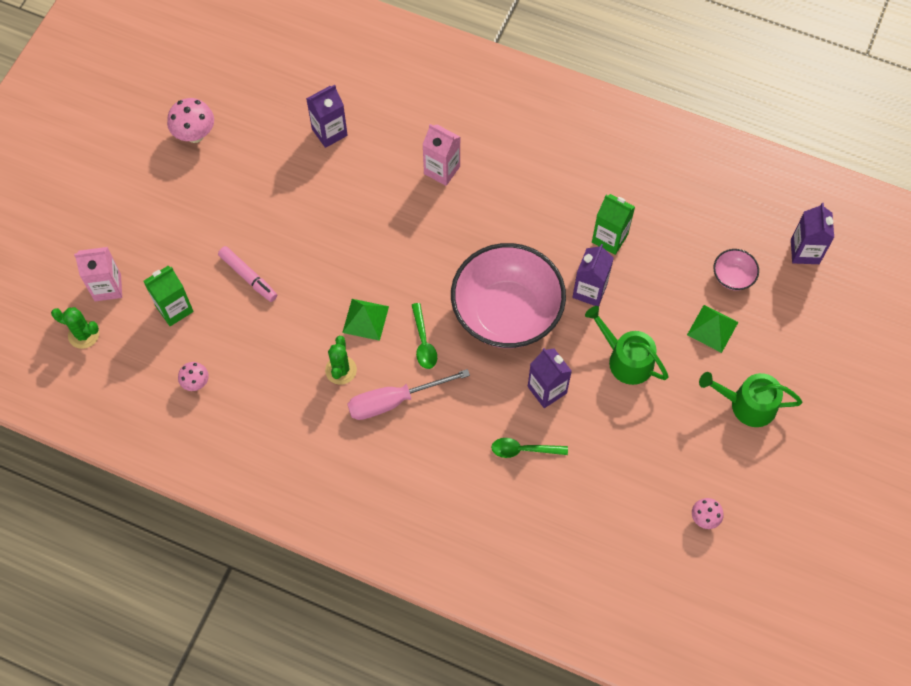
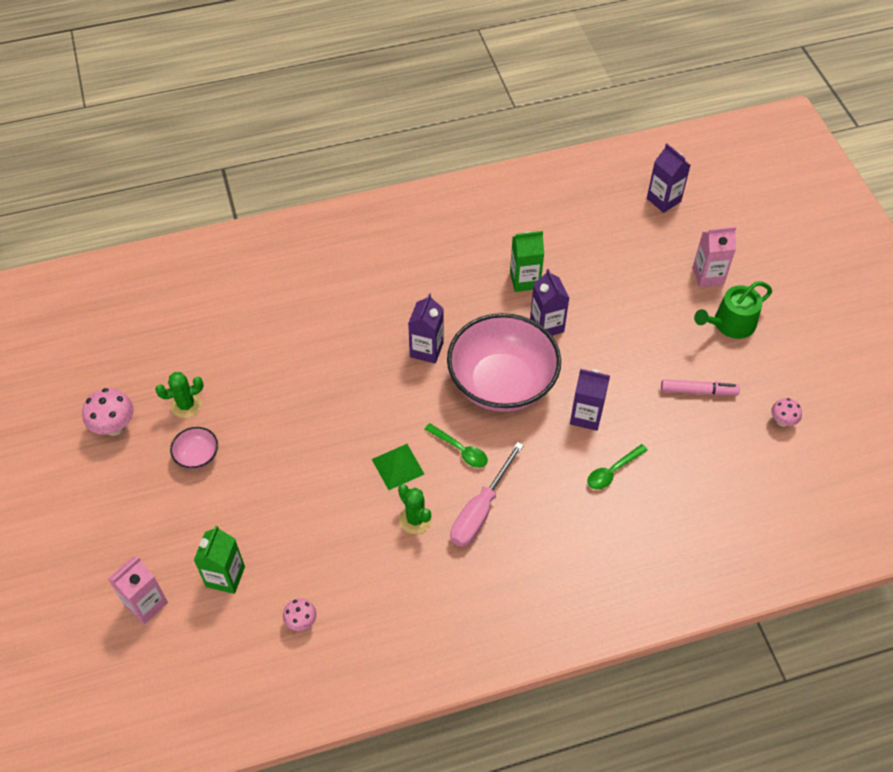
camera: 40 degrees left, 10 degrees down
green cactus [51,307,99,349] -> green cactus moved to [155,372,204,418]
pink marker [218,246,277,302] -> pink marker moved to [661,379,740,396]
purple carton [306,85,348,148] -> purple carton moved to [408,293,444,364]
pink carton [422,124,460,186] -> pink carton moved to [693,226,736,287]
green watering can [585,306,669,385] -> none
green pyramid [687,305,738,353] -> none
pink bowl [713,249,759,291] -> pink bowl moved to [170,427,218,469]

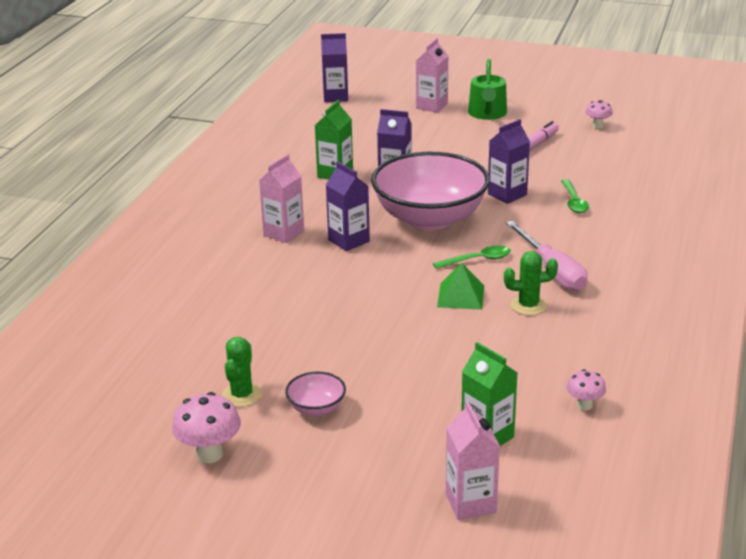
camera: 55 degrees left, 25 degrees down
none -> pink carton [259,154,304,243]

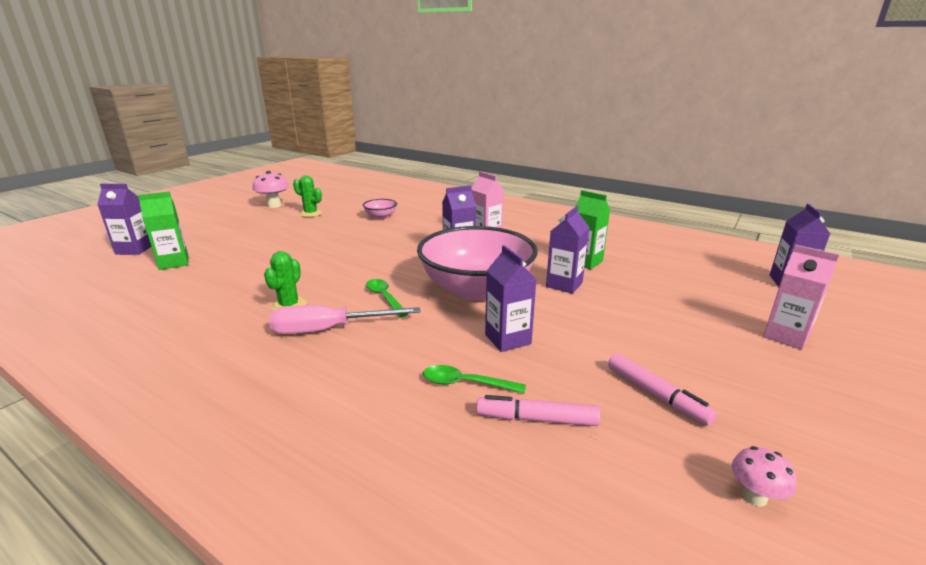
camera: 105 degrees right, 5 degrees down
pink bowl [285,372,346,416] -> pink bowl moved to [363,199,397,219]
green spoon [433,245,511,269] -> green spoon turned 150 degrees clockwise [366,279,408,317]
green pyramid [437,262,484,310] -> none
pink carton [446,401,500,520] -> purple carton [97,184,151,255]
green watering can [468,59,507,120] -> none
pink mushroom [566,369,606,410] -> none
none -> pink marker [476,395,600,426]

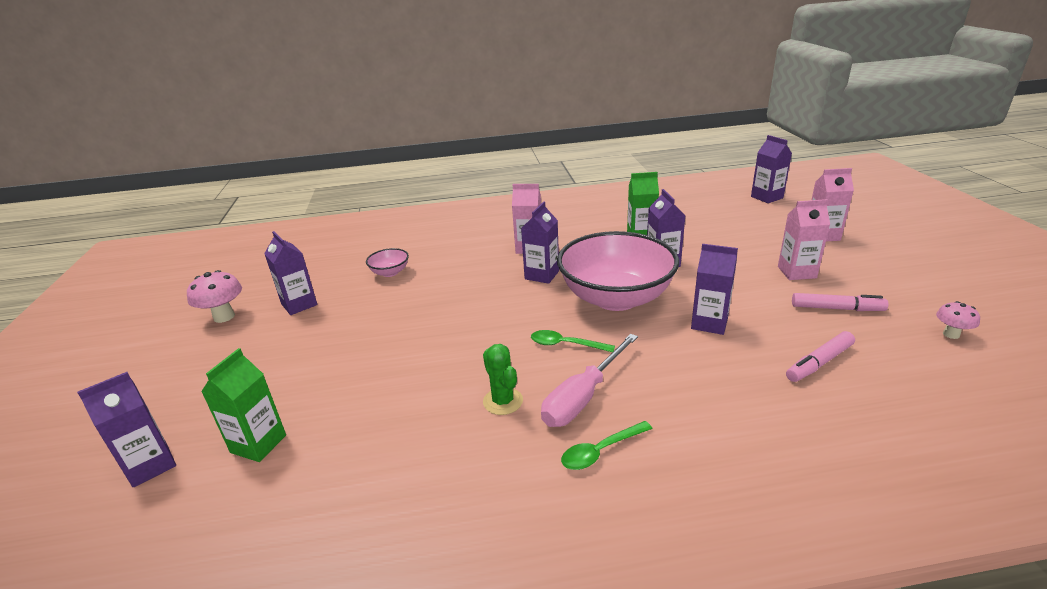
camera: 40 degrees left, 5 degrees up
green cactus [293,175,322,217] -> purple carton [264,231,317,315]
green spoon [423,365,526,393] -> green spoon moved to [561,421,653,470]
none -> pink carton [778,199,830,280]

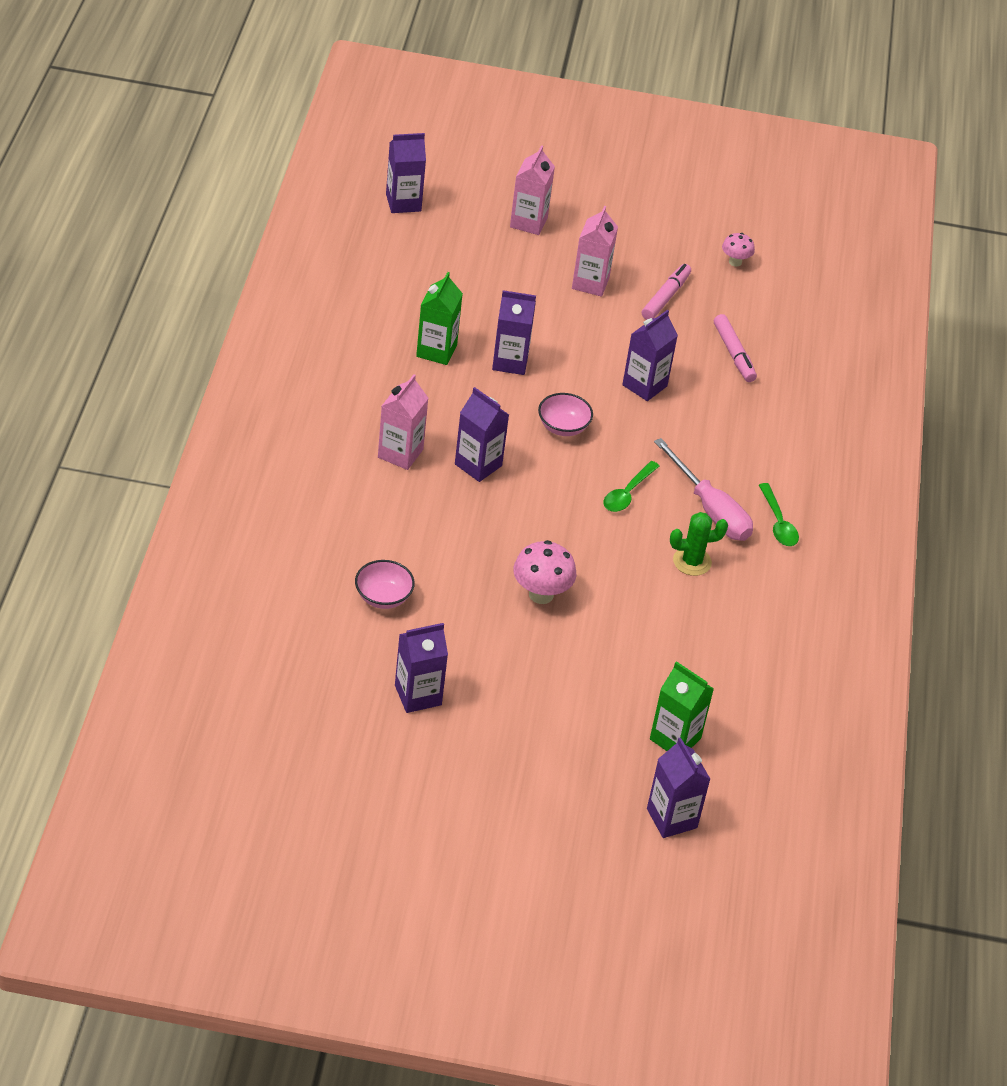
camera: 80 degrees left, 15 degrees up
pink mushroom [187,270,242,323] -> pink mushroom moved to [513,540,576,604]
pink bowl [557,231,679,311] -> pink bowl [538,393,593,436], size x0.41

